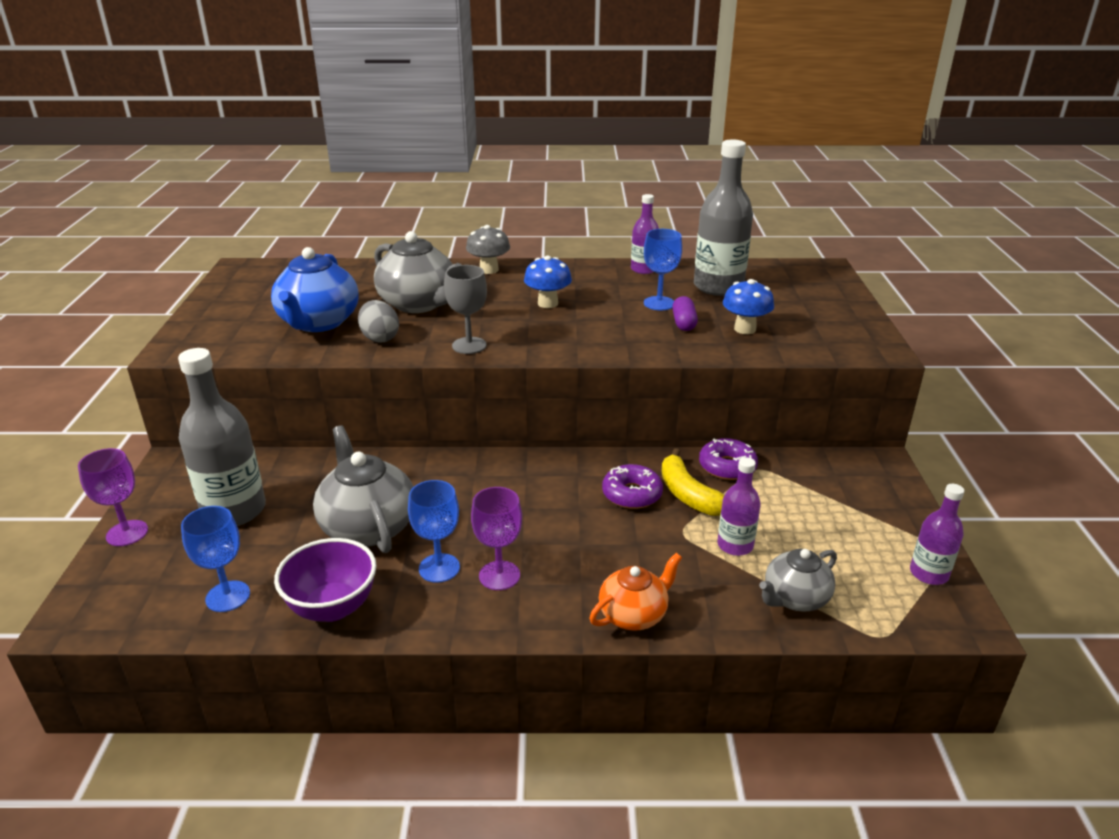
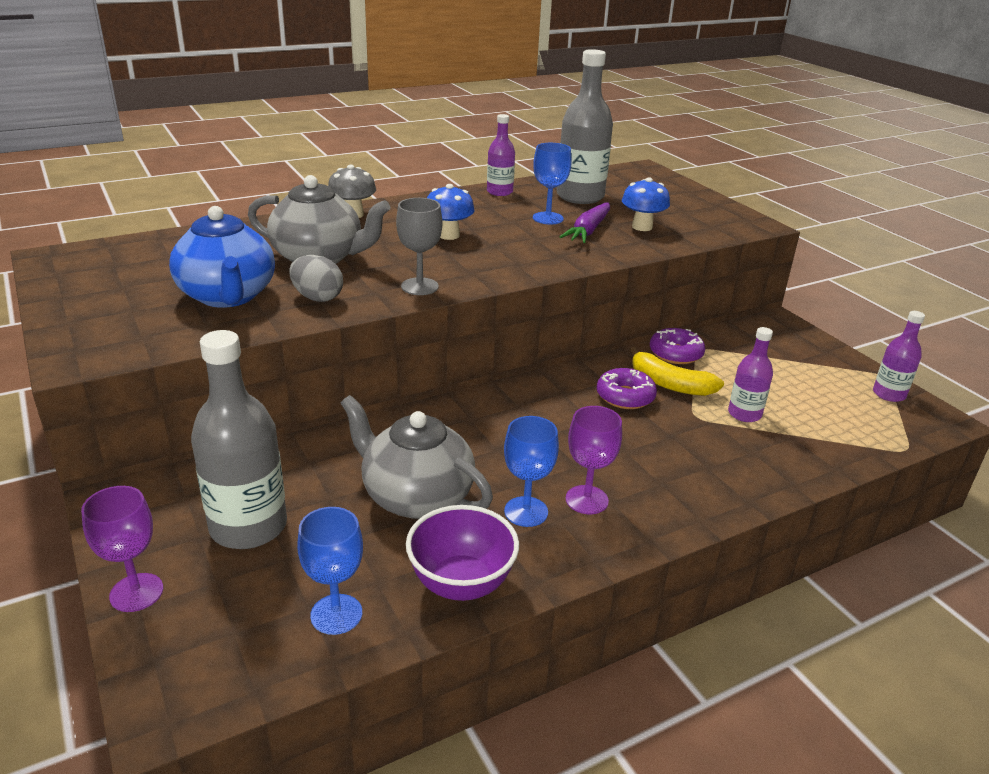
camera: 30 degrees left, 0 degrees up
orange teapot [590,553,682,631] -> none
purple capsule [672,296,698,331] -> purple carrot [560,203,610,243]
grey teapot [759,549,837,612] -> none

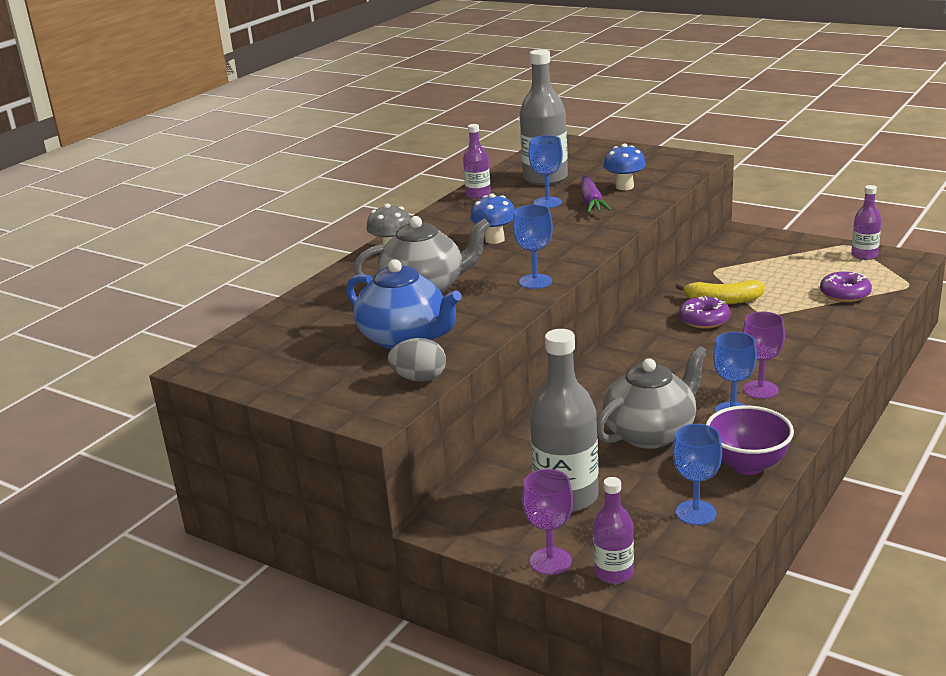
camera: 25 degrees left, 5 degrees down
grey egg [289,255,343,302] -> grey egg moved to [388,338,446,382]
grey teapot [341,395,493,519] -> grey teapot turned 135 degrees clockwise [597,346,707,449]
grey goblet [396,198,442,295] -> blue goblet [513,205,553,289]
purple donut [650,328,705,364] -> purple donut moved to [820,270,872,302]
purple bottle [728,327,773,422] -> purple bottle moved to [593,477,634,584]

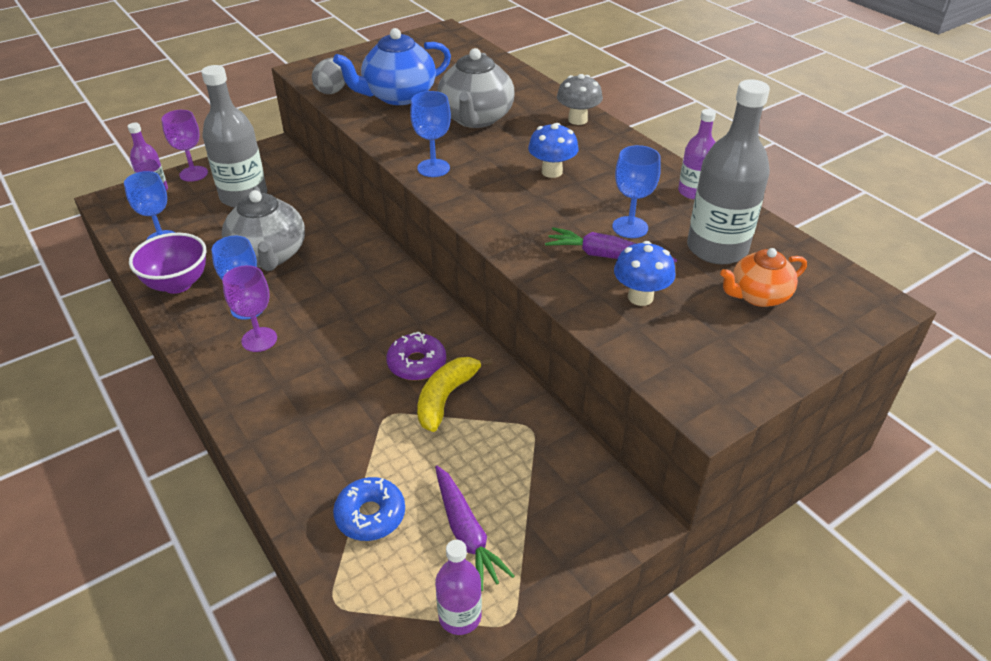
camera: 110 degrees right, 15 degrees up
purple donut [820,270,872,302] -> blue donut [333,477,405,541]
none -> purple carrot [435,466,514,591]
none -> orange teapot [720,248,807,307]

